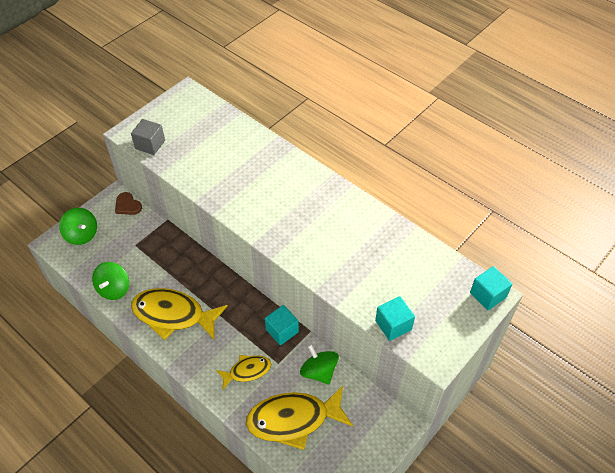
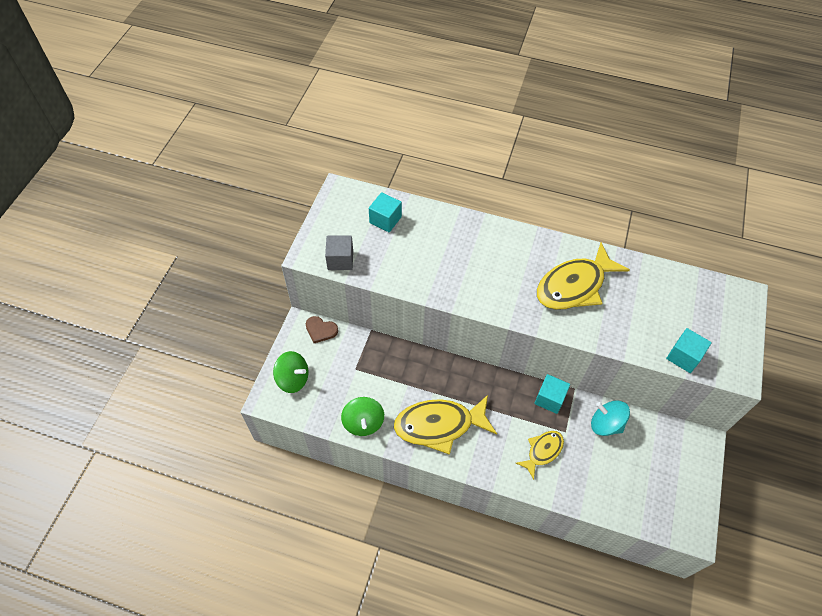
camera: 25 degrees left, 5 degrees up
yellow fish [246,386,353,450] -> yellow fish moved to [537,242,630,310]
green spinning top [300,344,339,385] -> turquoise spinning top [591,400,630,436]
turquoise cube [470,266,512,310] -> turquoise cube moved to [369,192,402,232]

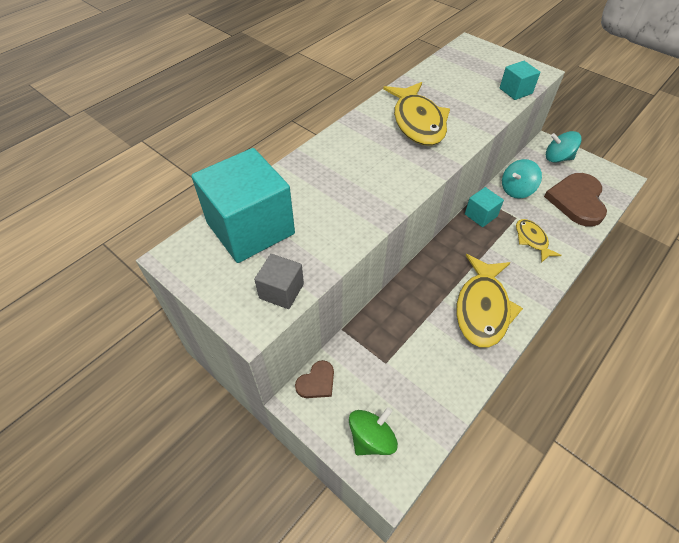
camera: 65 degrees left, 5 degrees down
green spinning top [341,397,384,436] -> none
turquoise cube [369,192,402,232] -> turquoise cube [191,148,295,263], size x2.14
none -> brown heart [544,173,607,227]
none -> turquoise spinning top [546,131,582,163]

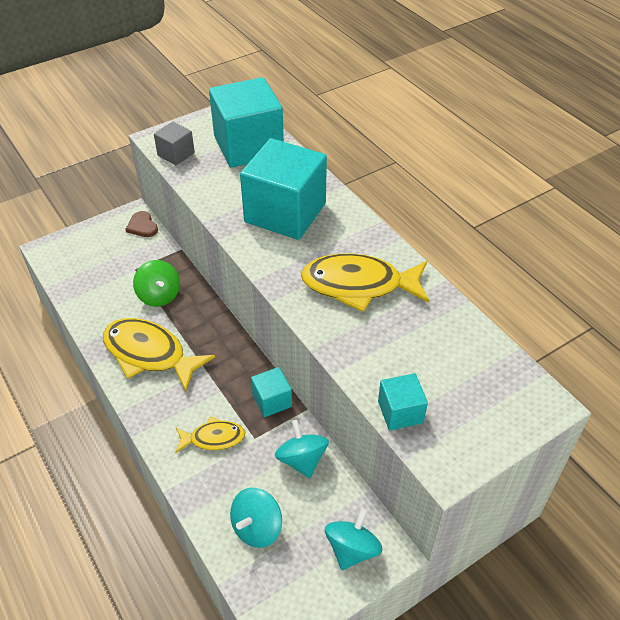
camera: 105 degrees right, 5 degrees down
green spinning top [349,407,398,455] -> green spinning top moved to [133,260,180,307]
brown heart [544,173,607,227] -> turquoise spinning top [230,488,282,548]
none -> turquoise cube [240,138,327,240]

